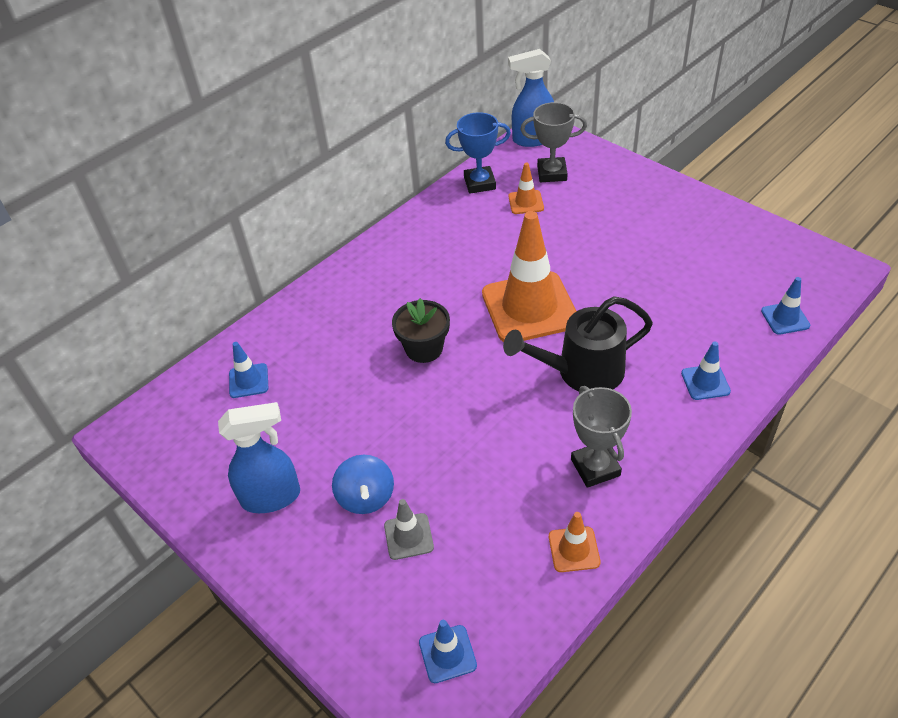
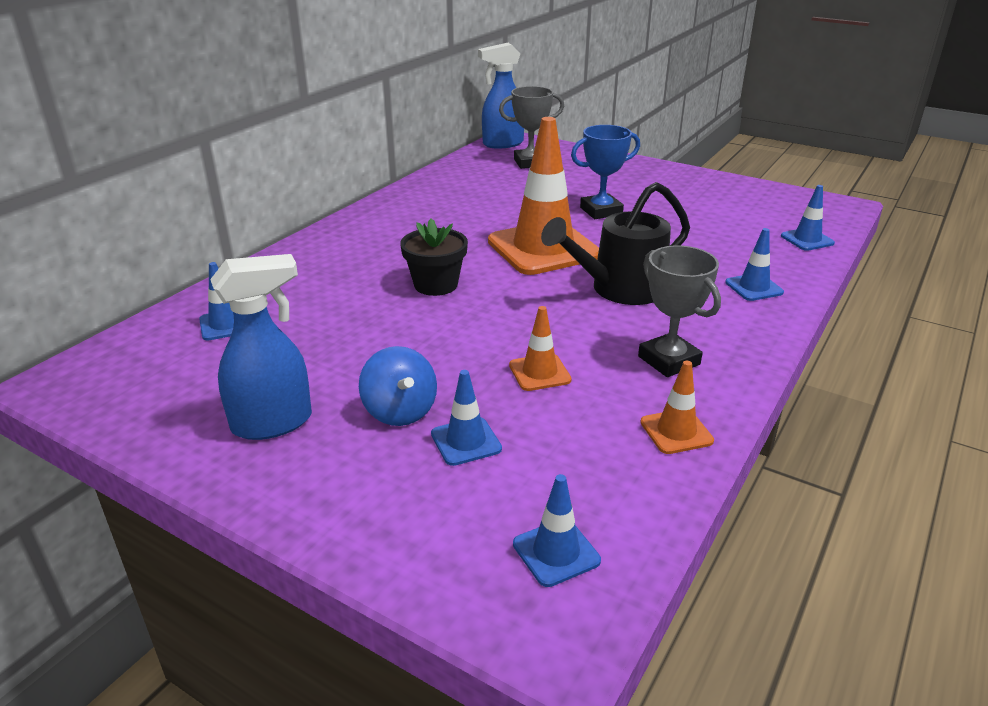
camera: 15 degrees left, 15 degrees down
grey traffic cone [384,499,434,560] -> blue traffic cone [431,370,502,466]
blue trophy [445,112,511,194] -> blue trophy moved to [571,125,640,219]
orange traffic cone [508,163,544,214] -> orange traffic cone moved to [509,306,572,391]

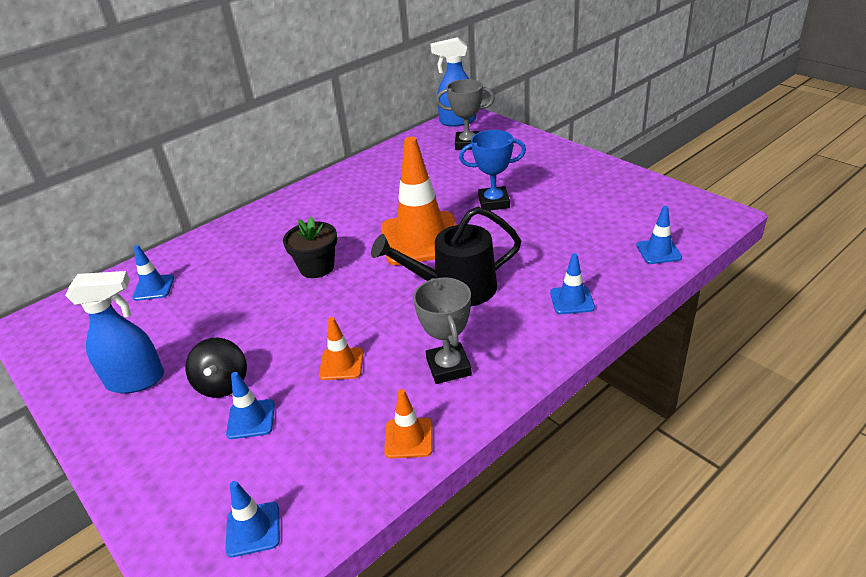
camera: 20 degrees right, 5 degrees up
blue spinning top [359,346,437,426] -> black spinning top [185,338,247,398]

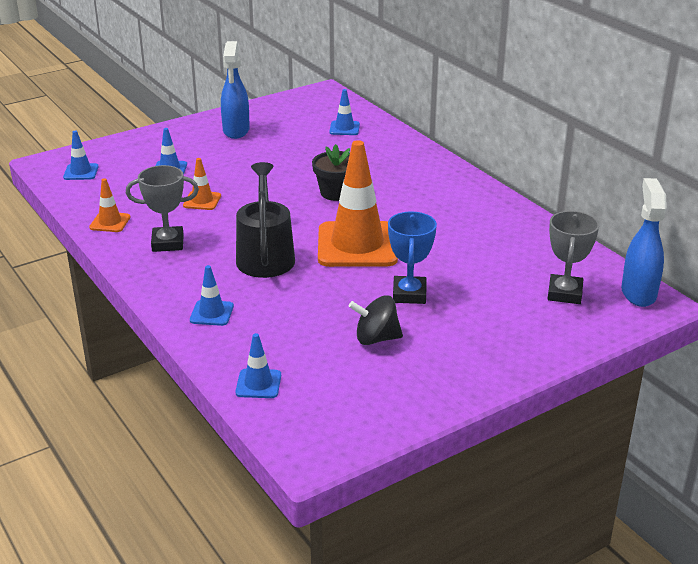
camera: 95 degrees right, 5 degrees down
black spinning top [185,338,247,398] -> black spinning top moved to [349,295,403,345]

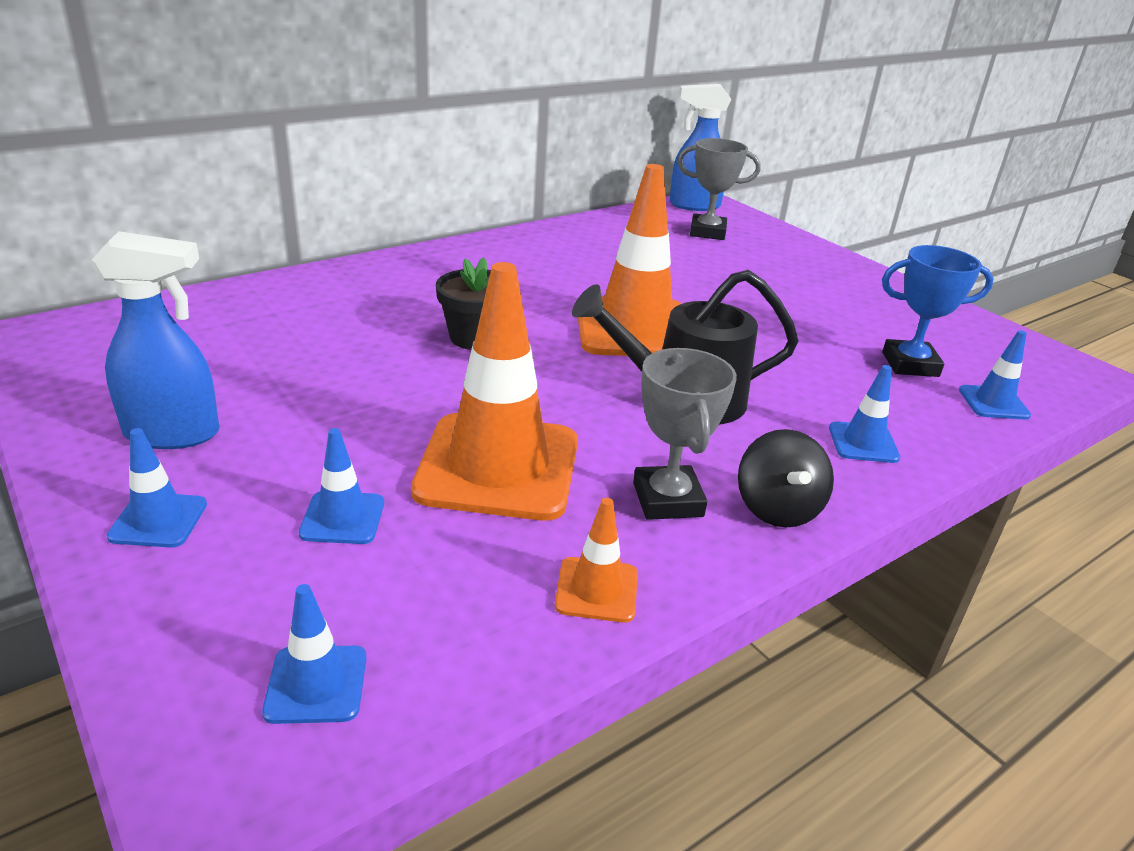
camera: 95 degrees left, 0 degrees up
orange traffic cone [183,158,221,210] -> orange traffic cone [411,262,578,521], size x2.24
blue traffic cone [329,89,360,135] -> blue traffic cone moved to [107,428,207,548]
black spinning top [349,295,403,345] -> black spinning top moved to [738,429,834,528]
blue trophy [388,212,437,304] -> blue trophy moved to [882,245,994,377]

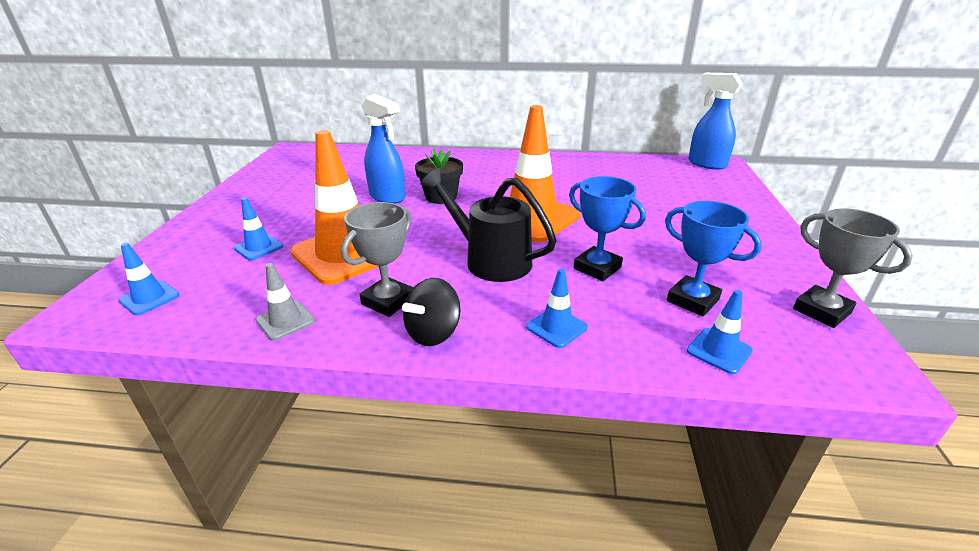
camera: 45 degrees right, 0 degrees up
blue spray bottle [92,231,219,449] -> blue spray bottle moved to [362,94,406,204]
blue traffic cone [107,428,207,548] -> none
orange traffic cone [555,498,638,623] -> grey traffic cone [255,263,315,341]
grey trophy [677,138,761,240] -> grey trophy moved to [793,208,913,328]
none -> blue trophy [569,176,646,281]

